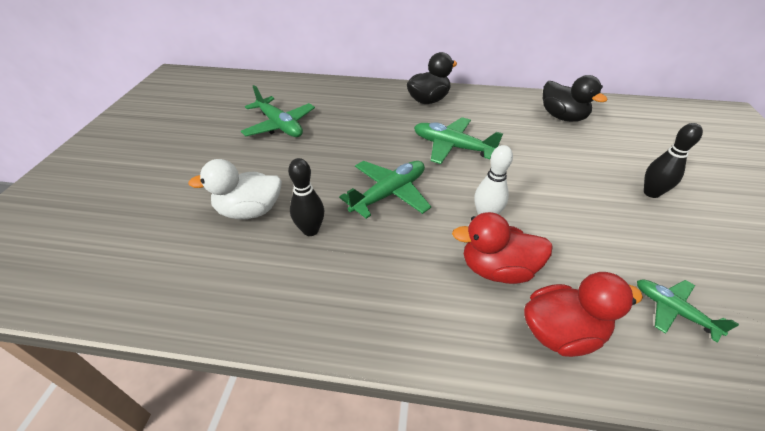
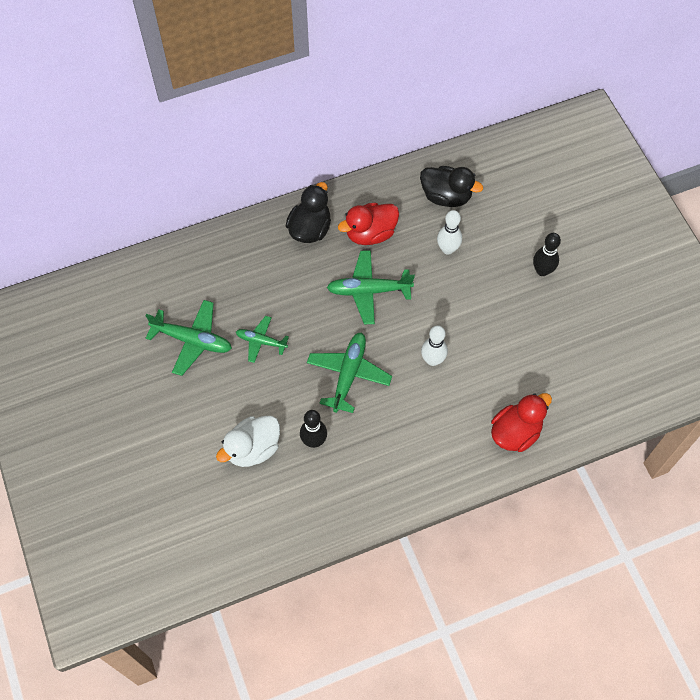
camera: 30 degrees left, 20 degrees up
red duck [452,212,553,284] -> red duck moved to [338,202,399,245]
green plane [637,279,739,343] -> green plane moved to [236,316,289,363]
none -> white bowling pin [437,210,462,255]

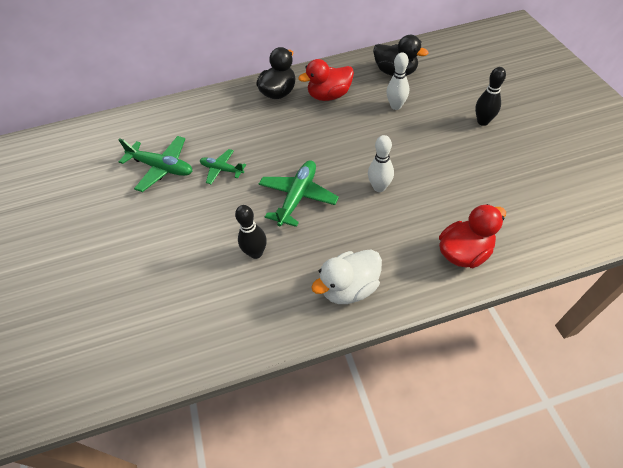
camera: 10 degrees right, 10 degrees down
white duck [216,416,280,467] -> white duck moved to [311,249,382,304]
green plane [327,250,415,324] -> none

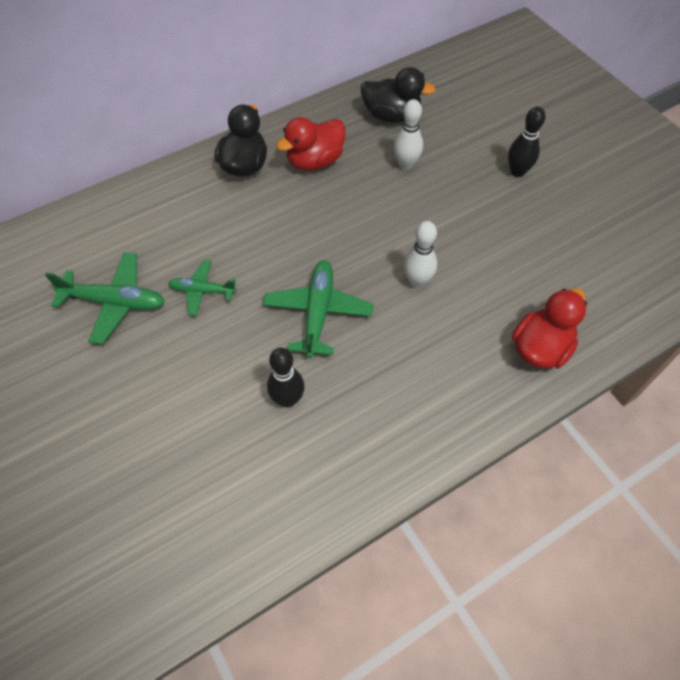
camera: 20 degrees left, 5 degrees up
white duck [311,249,382,304] -> none

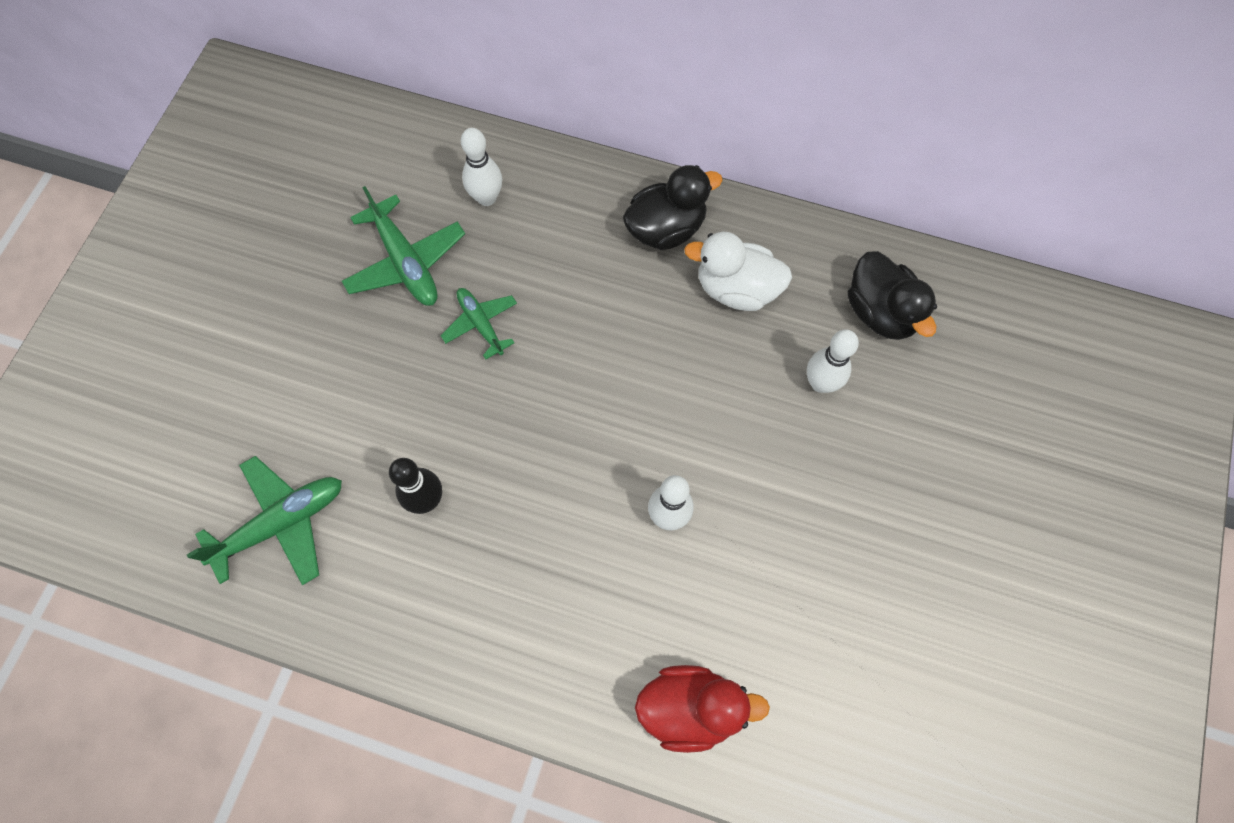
camera: 50 degrees right, 10 degrees up
green plane [263,260,373,358] -> green plane moved to [187,456,342,585]
red duck [276,117,345,170] -> white duck [684,232,792,311]
black bowling pin [508,107,545,177] -> none
none -> white bowling pin [461,128,502,206]

